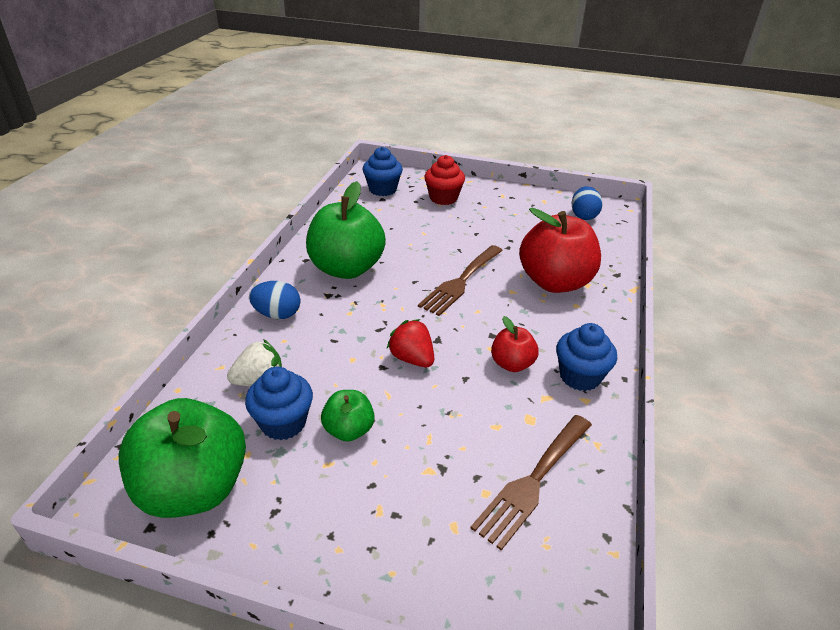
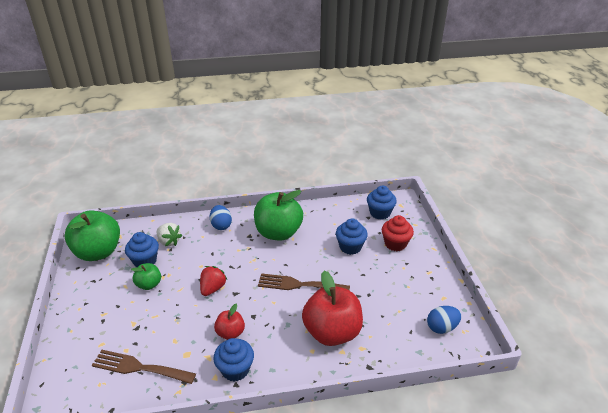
camera: 65 degrees right, 0 degrees up
none -> blue cupcake [336,218,368,255]

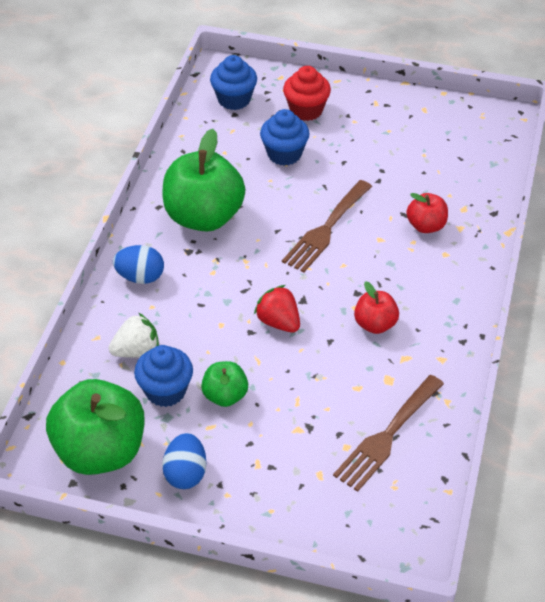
camera: 65 degrees left, 10 degrees up
blue cupcake [213,338,254,381] -> none
red apple [302,271,363,346] -> red apple [407,193,448,233], size x0.50
blue egg [427,306,461,334] -> blue egg moved to [162,433,207,489]

